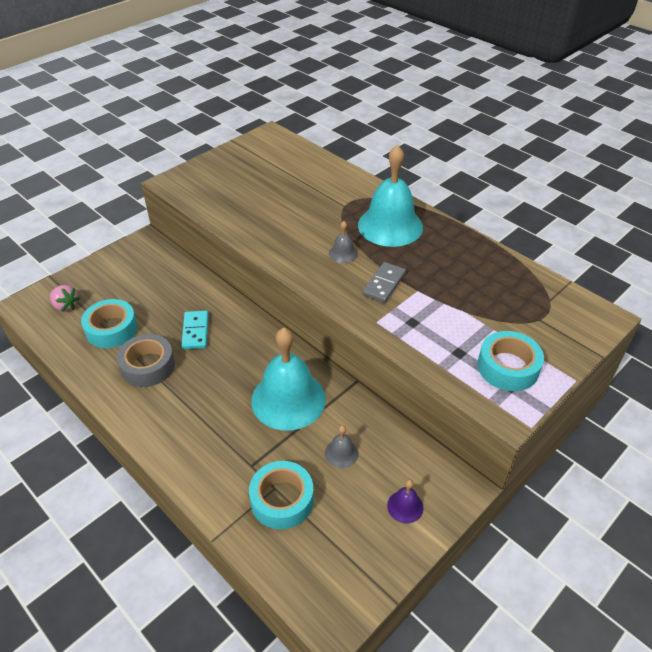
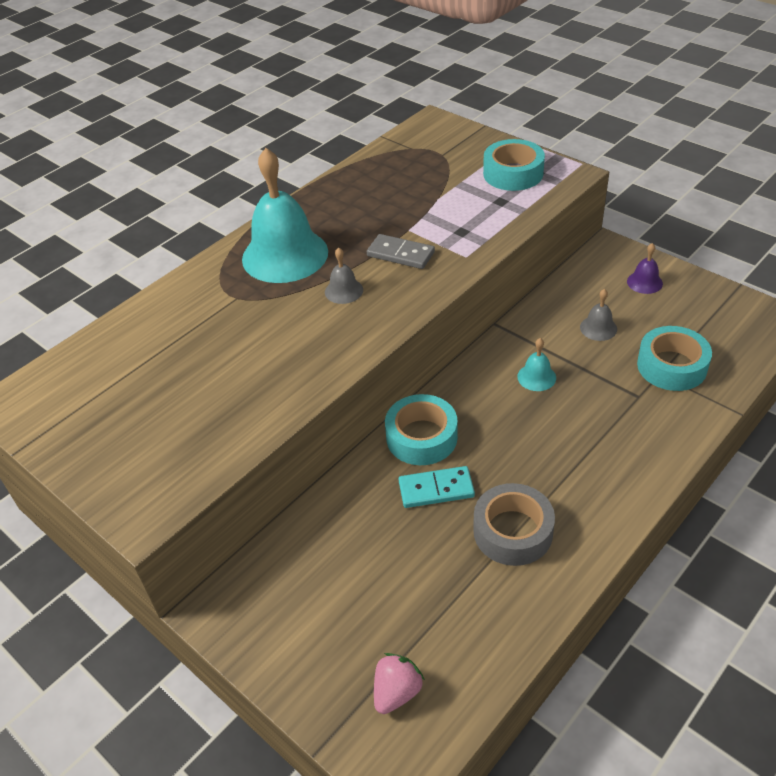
camera: 90 degrees left, 0 degrees up
turquoise tape [81,299,138,348] -> turquoise tape moved to [385,394,458,465]
turquoise bell [251,328,326,430] -> turquoise bell [517,338,556,391], size x0.43

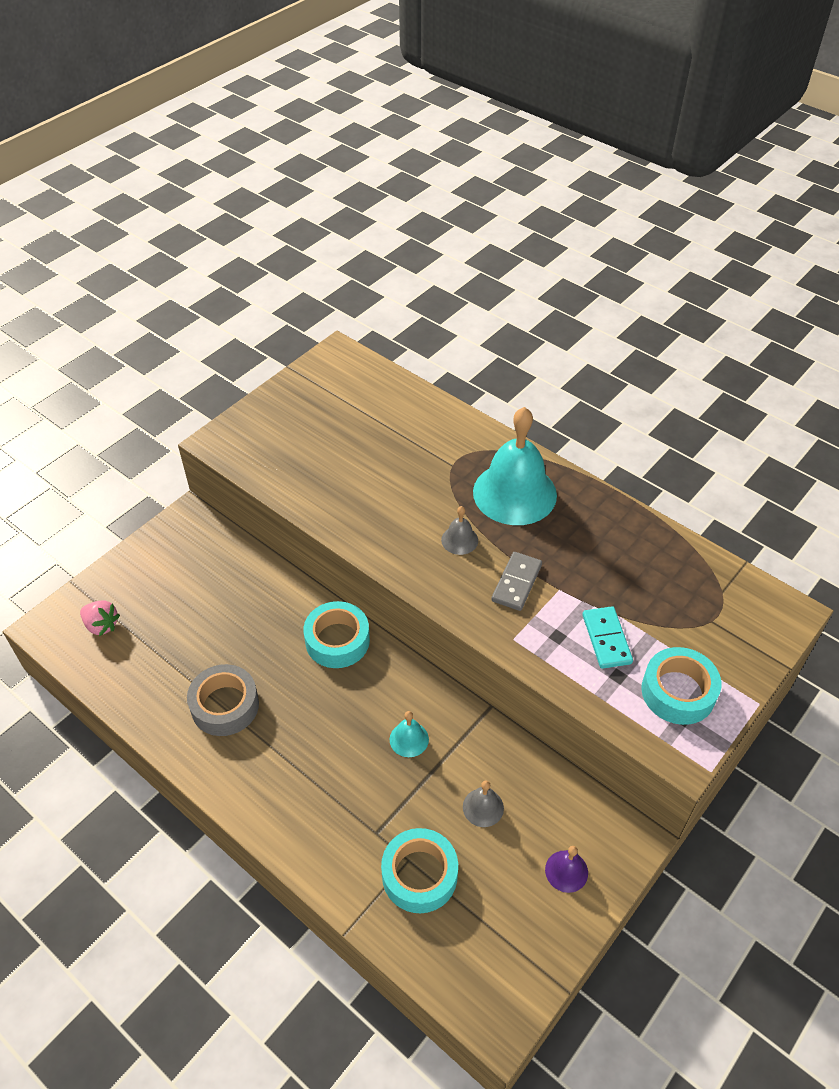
camera: 85 degrees right, 5 degrees up
turquoise domino [399,466,475,508] -> turquoise domino moved to [582,606,633,669]

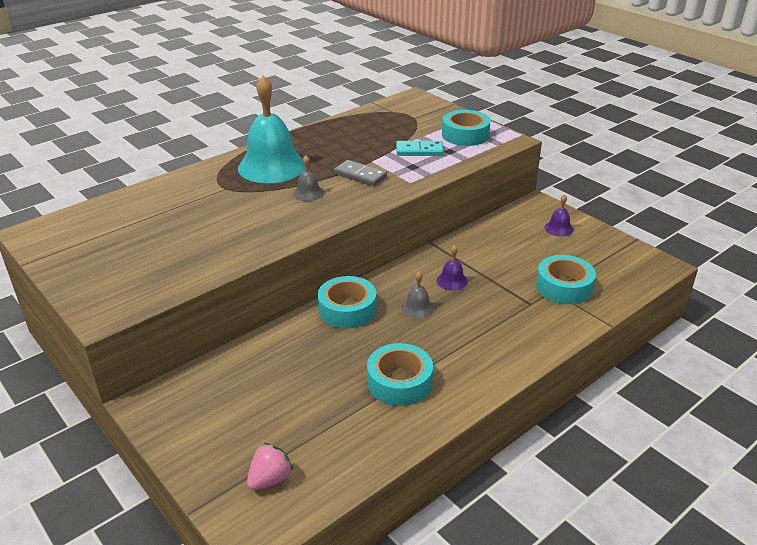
camera: 80 degrees left, 15 degrees down
grey tape [187,664,259,736] -> turquoise tape [367,343,433,406]
turquoise bell [390,711,429,757] -> purple bell [436,245,468,291]
grey bell [463,780,504,827] -> grey bell moved to [401,271,434,319]

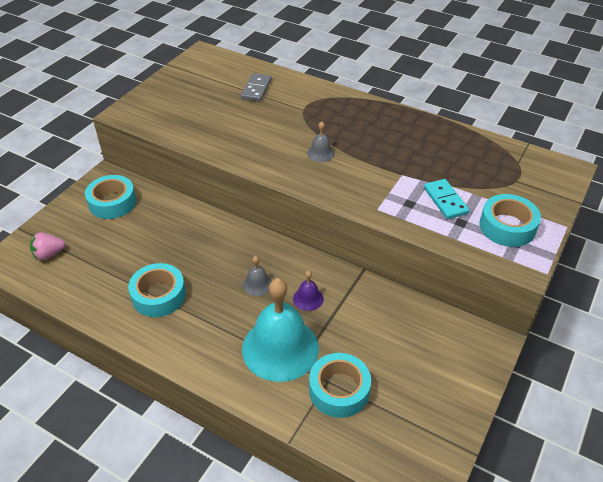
camera: 70 degrees right, 10 degrees up
turquoise bell [238,76,305,183] -> turquoise bell moved to [242,278,319,382]
pink strawberry [247,443,293,490] -> pink strawberry turned 135 degrees clockwise [30,232,65,260]
turquoise tape [318,276,377,328] -> turquoise tape moved to [85,175,136,219]
grey domino [334,160,387,186] -> grey domino moved to [241,73,272,102]
purple bell [545,194,574,237] -> none

